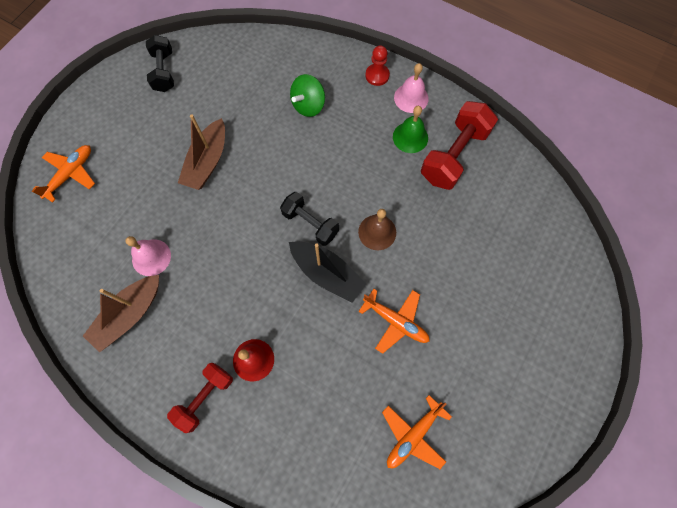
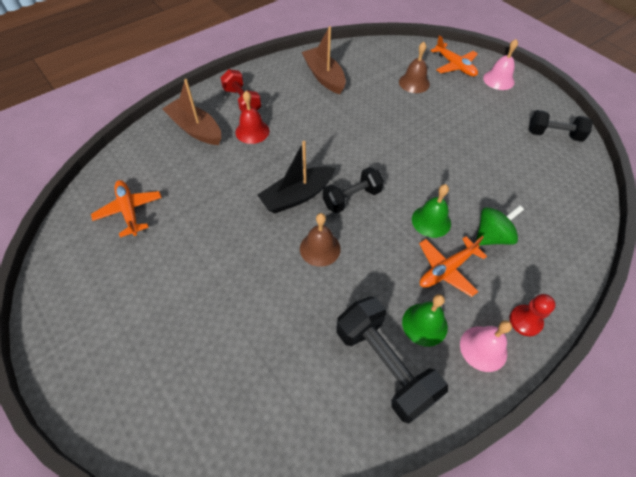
camera: 110 degrees right, 15 degrees down
pink bell [125,236,171,276] -> pink bell moved to [483,39,518,90]
brown boat [178,115,225,190] -> brown boat moved to [162,79,221,145]
green spinning top [290,74,325,117] -> green spinning top turned 90 degrees clockwise [476,205,524,245]
orange plane [358,289,430,354] -> orange plane moved to [419,236,487,297]
red dumbbell [421,101,498,190] -> black dumbbell [336,297,448,423]
none -> brown bell [399,42,430,93]
none -> green bell [412,184,451,238]

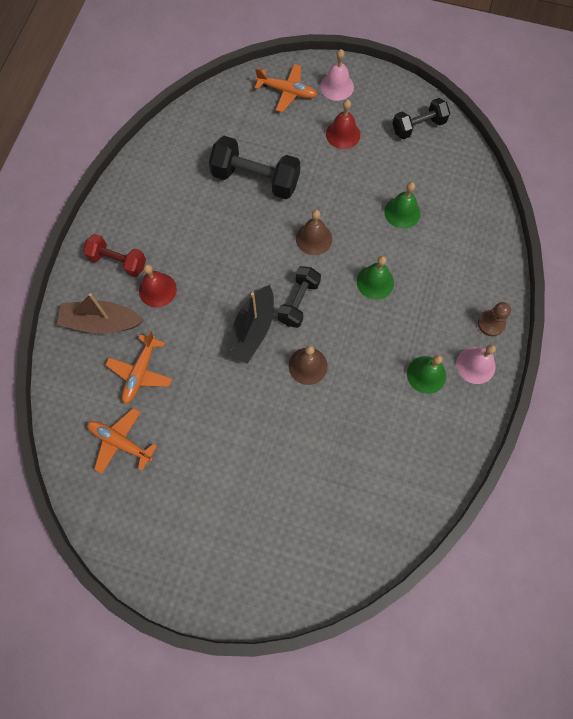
camera: 35 degrees left, 15 degrees up
brown boat [302,26,346,94] -> none
black dumbbell [336,297,448,423] -> black dumbbell moved to [209,136,300,199]
brown bell [399,42,430,93] -> brown bell moved to [296,210,332,255]
orange plane [419,236,487,297] -> orange plane moved to [105,331,172,404]
green spinning top [476,205,524,245] -> none
red pawn [509,294,556,336] -> brown pawn [478,302,511,336]
none -> red bell [326,99,360,149]
none -> green bell [384,182,421,229]

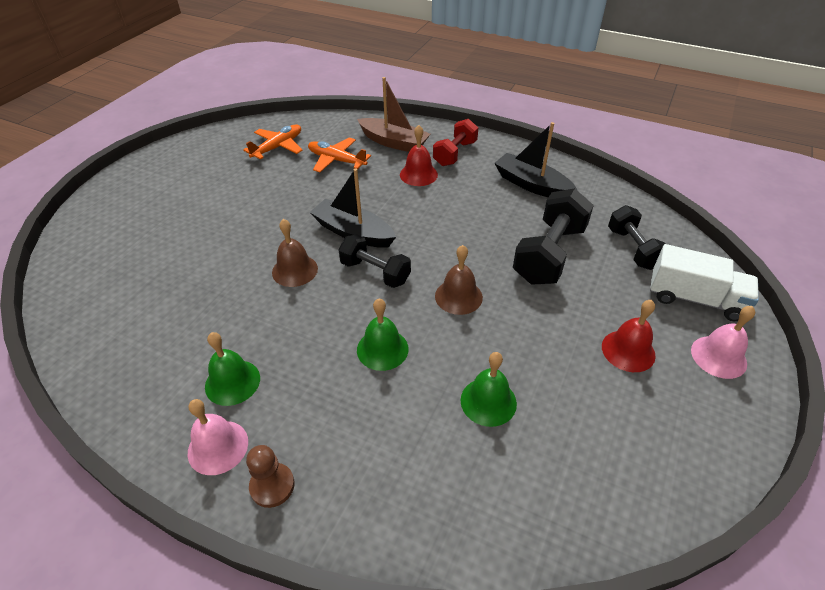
camera: 100 degrees right, 25 degrees down
brown boat [57,293,144,334] -> brown boat turned 105 degrees clockwise [357,77,430,152]
orange plane [255,64,317,113] -> white truck [650,244,759,321]
black dumbbell [393,98,450,139] -> black dumbbell moved to [608,205,666,270]
none -> black boat [494,122,577,197]

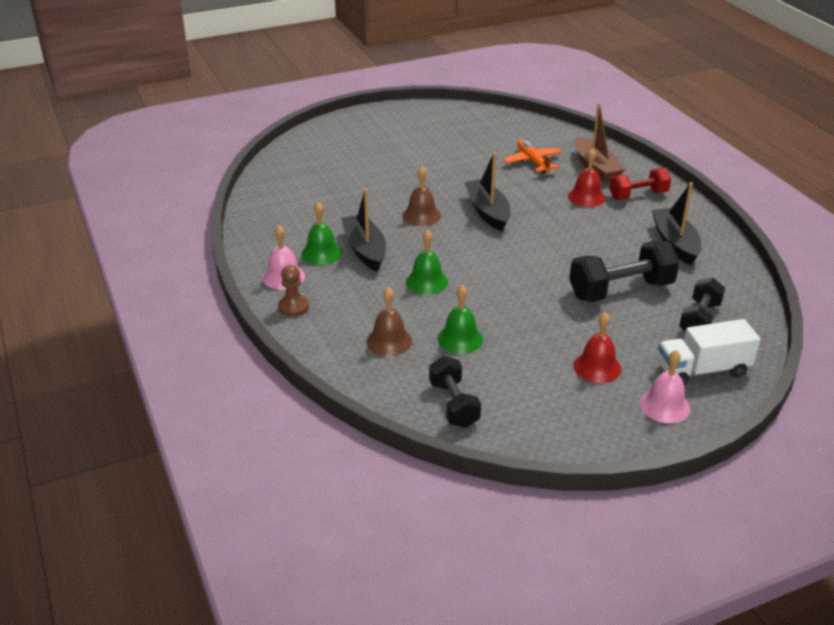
camera: 40 degrees right, 10 degrees down
orange plane [243,124,303,160] -> none
black dumbbell [338,234,411,288] -> black dumbbell moved to [429,356,481,428]
brown bell [435,245,483,315] -> brown bell moved to [366,287,412,356]
white truck [650,244,759,321] -> white truck turned 105 degrees clockwise [658,319,760,385]
none -> black boat [341,188,386,271]

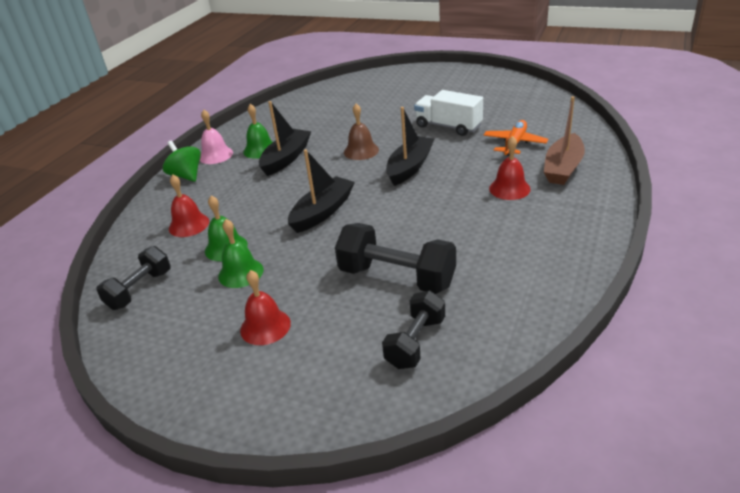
camera: 50 degrees right, 0 degrees up
brown pawn [278,265,309,317] -> green spinning top [163,141,201,182]
brown bell [366,287,412,356] -> red bell [169,175,209,237]
green bell [406,229,448,294] -> green bell moved to [218,219,264,288]
red dumbbell [609,168,671,200] -> none
pink bell [640,350,690,423] -> none
black boat [651,182,702,265] -> black boat moved to [288,149,355,233]
white truck [658,319,760,385] -> white truck moved to [414,90,483,136]
black dumbbell [679,277,725,332] -> black dumbbell turned 45 degrees counterclockwise [382,291,445,369]

